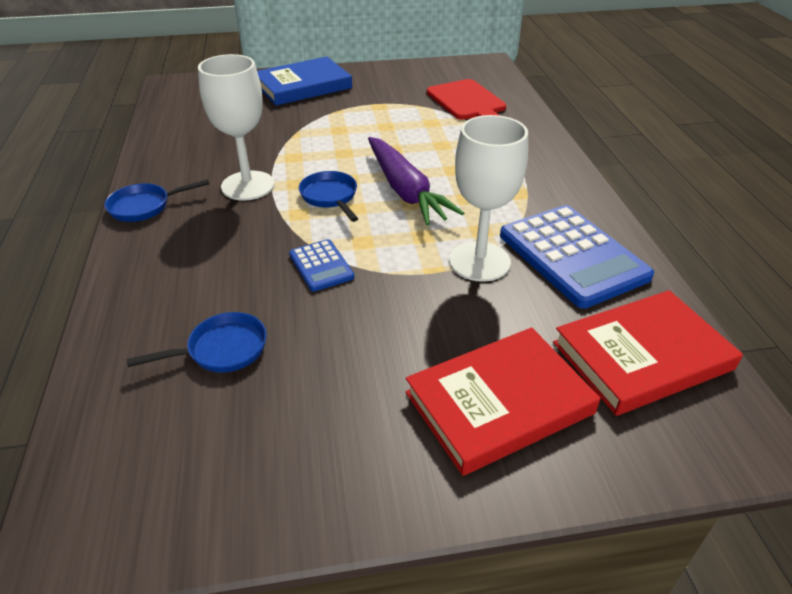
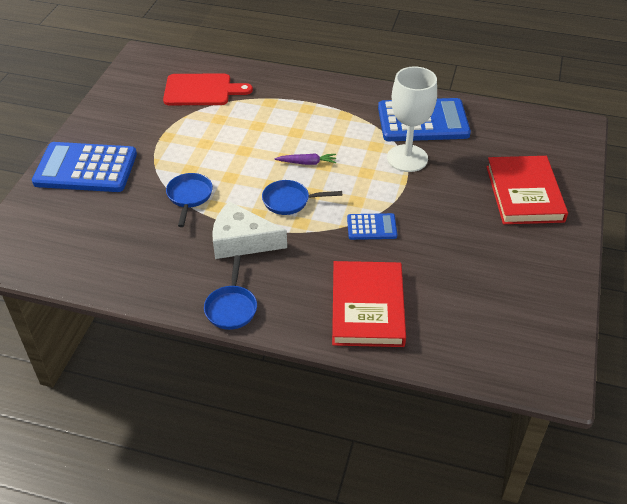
camera: 65 degrees left, 5 degrees up
blue pan [127,312,267,373] -> blue pan moved to [166,173,213,227]
white goblet [198,54,274,200] -> white cheese [212,201,287,259]
blue book [257,57,352,106] -> blue calculator [32,142,137,192]
purple carrot [368,137,464,225] -> purple carrot [274,153,337,165], size x0.47
red book [553,290,743,416] -> red book moved to [332,261,406,347]

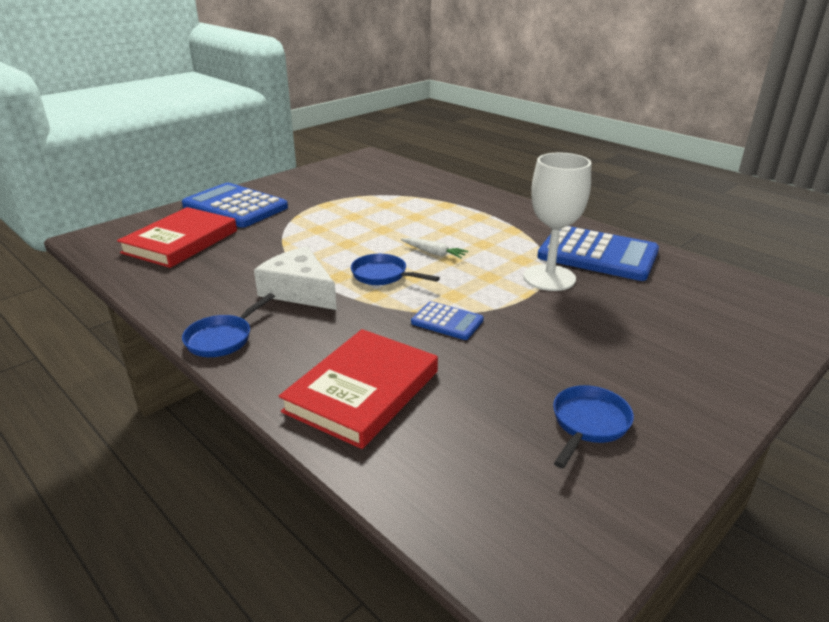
camera: 30 degrees right, 15 degrees down
red cutting board [163,74,253,105] -> none
blue pan [166,173,213,227] -> blue pan moved to [553,385,634,468]
purple carrot [274,153,337,165] -> white carrot [401,238,468,259]
red book [486,156,568,224] -> red book moved to [117,207,237,268]

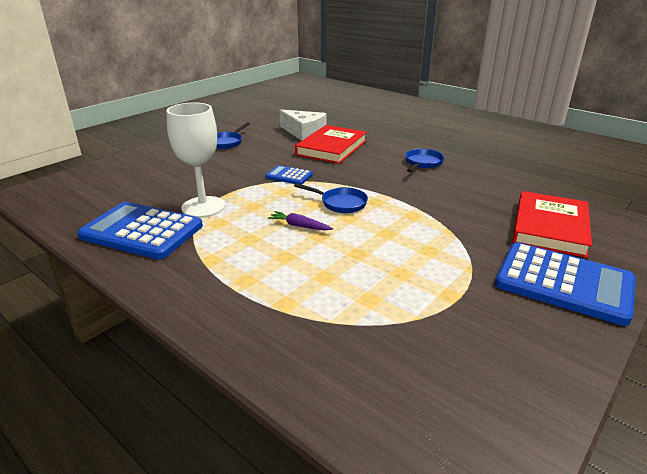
camera: 175 degrees right, 0 degrees up
white cheese [254,246,337,310] -> white cheese moved to [279,109,326,141]
white carrot [401,238,468,259] -> purple carrot [268,211,333,231]

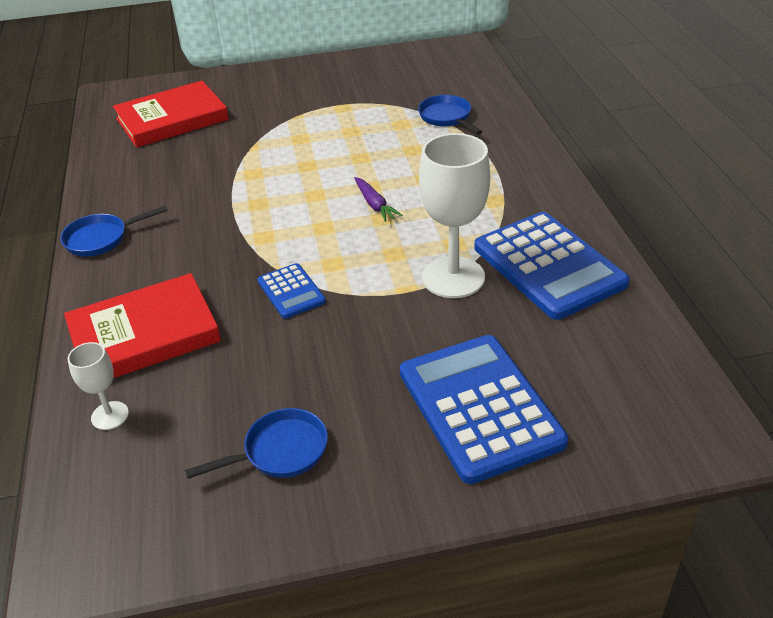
camera: 140 degrees left, 10 degrees up
white cheese [279,109,326,141] -> white goblet [68,342,129,430]
blue pan [294,183,368,213] -> blue pan moved to [418,95,482,135]
blue calculator [495,242,636,326] -> blue calculator moved to [400,335,568,484]

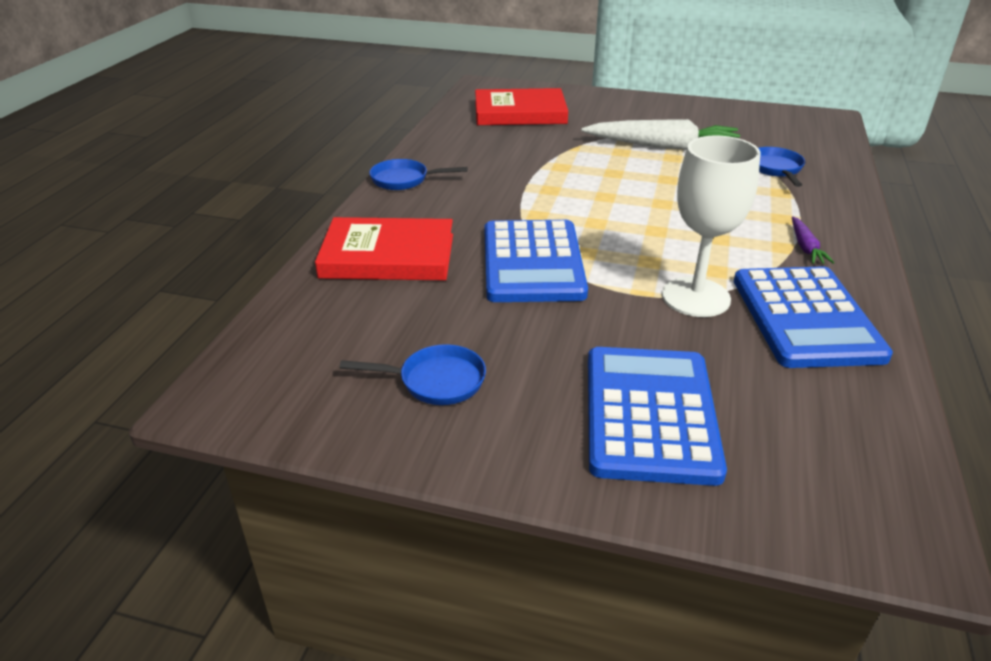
camera: 25 degrees right, 5 degrees down
white goblet [68,342,129,430] -> none
blue calculator [257,263,326,319] -> blue calculator [485,220,588,302], size x2.03
purple carrot [354,177,402,222] -> purple carrot moved to [792,216,835,264]
none -> white carrot [581,119,740,149]

